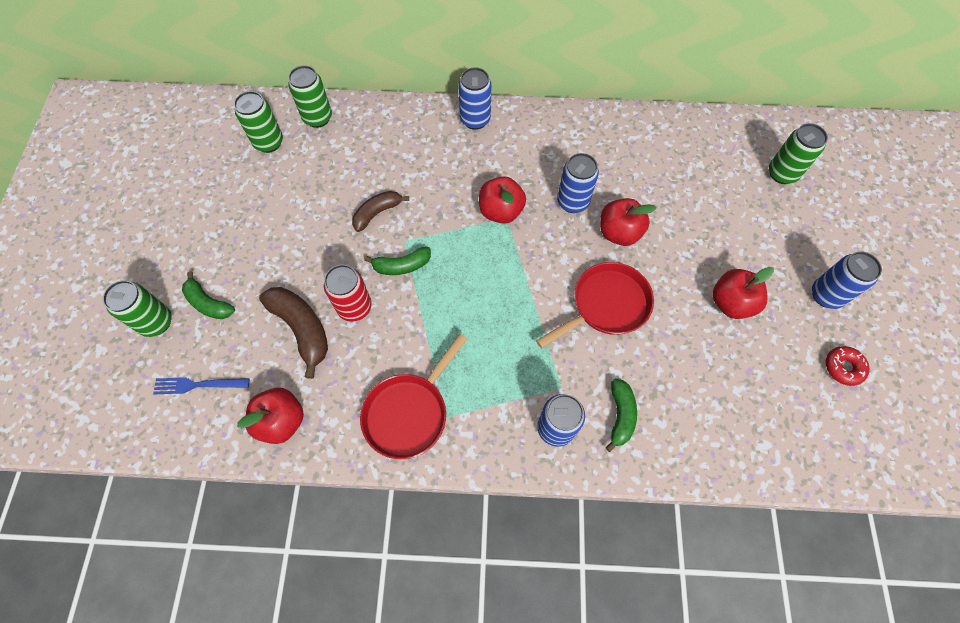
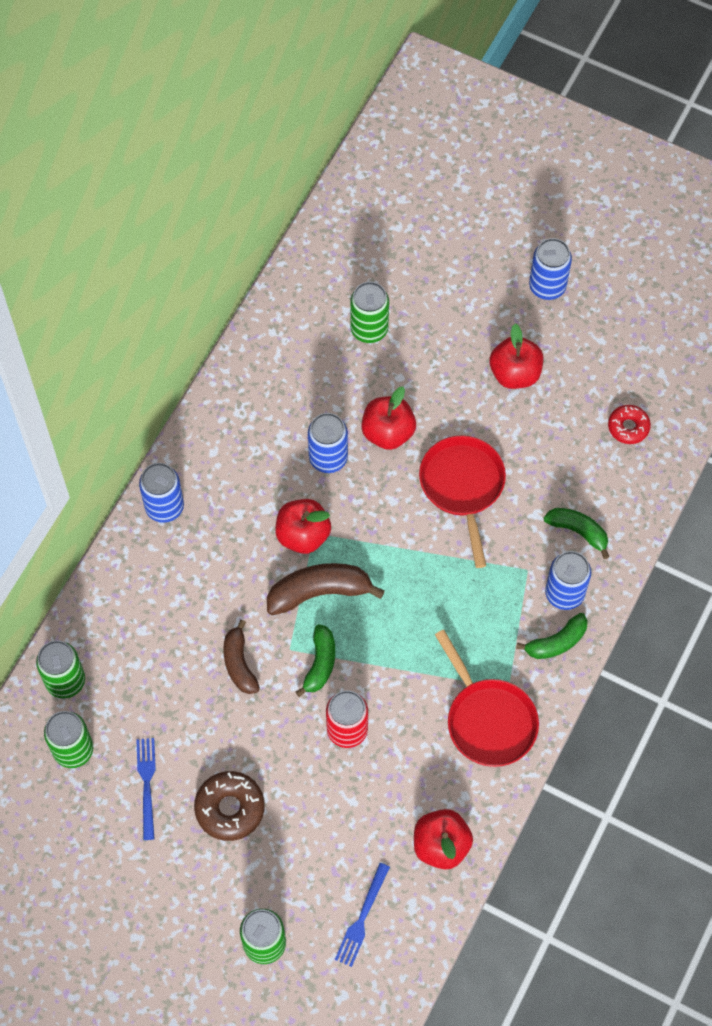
camera: 65 degrees left, 0 degrees up
green banana [182,271,235,319] -> green banana moved to [516,613,588,659]
brown banana [259,287,328,379] -> brown banana moved to [267,563,385,616]
green can [769,123,828,184] -> green can moved to [350,282,389,343]
red donut [826,346,870,386] -> red donut moved to [608,405,651,444]
none -> blue fork [136,738,156,840]
none -> brown donut [194,771,265,841]

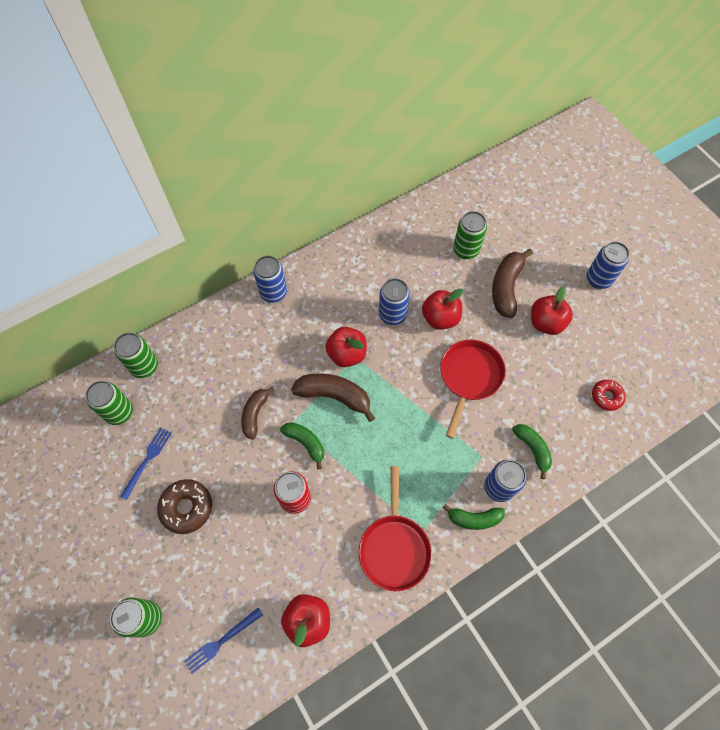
camera: 30 degrees right, 0 degrees up
green banana [296,624,335,697] -> green banana turned 90 degrees counterclockwise [280,422,324,469]
none -> brown banana [492,249,533,318]

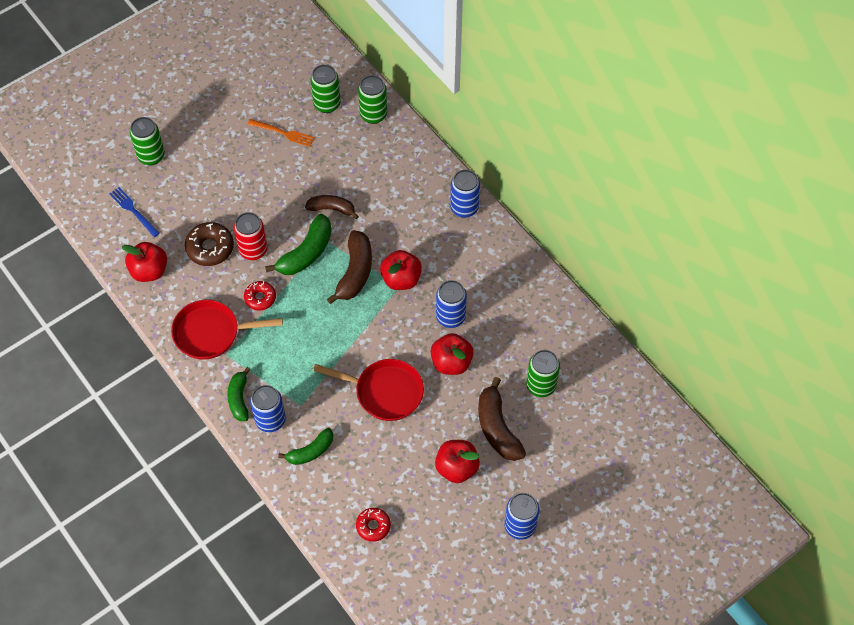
camera: 85 degrees right, 5 degrees down
blue fork [120,427,172,500] -> orange fork [248,119,315,147]
brown donut [157,479,212,534] -> brown donut moved to [185,222,234,266]
green banana [280,422,324,469] -> green banana [265,214,332,275], size x1.53
brown banana [492,249,533,318] -> brown banana turned 120 degrees counterclockwise [478,377,526,461]
none -> red donut [244,281,276,311]

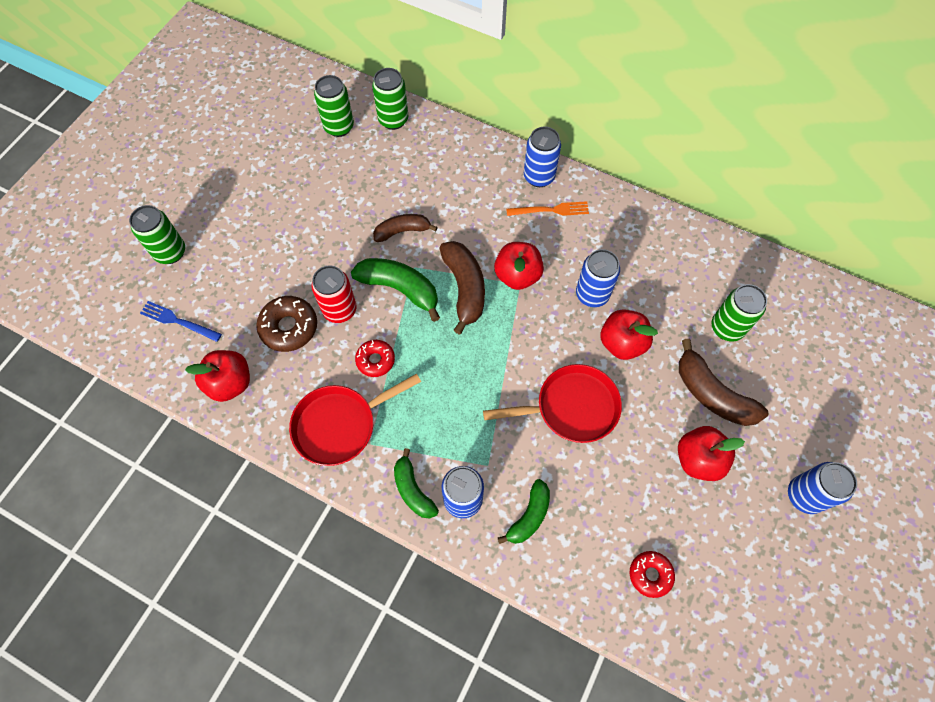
camera: 25 degrees left, 5 degrees up
orange fork [248,119,315,147] -> orange fork moved to [506,201,589,216]
green banana [265,214,332,275] -> green banana turned 75 degrees counterclockwise [351,258,440,322]

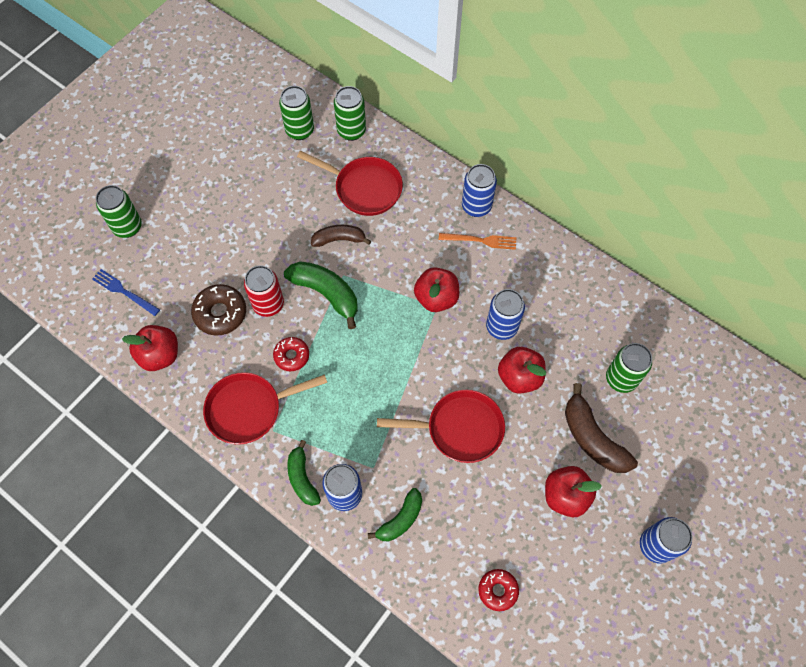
camera: 10 degrees right, 0 degrees up
brown banana [439,241,485,335] -> none
none -> red pan [297,151,403,216]

